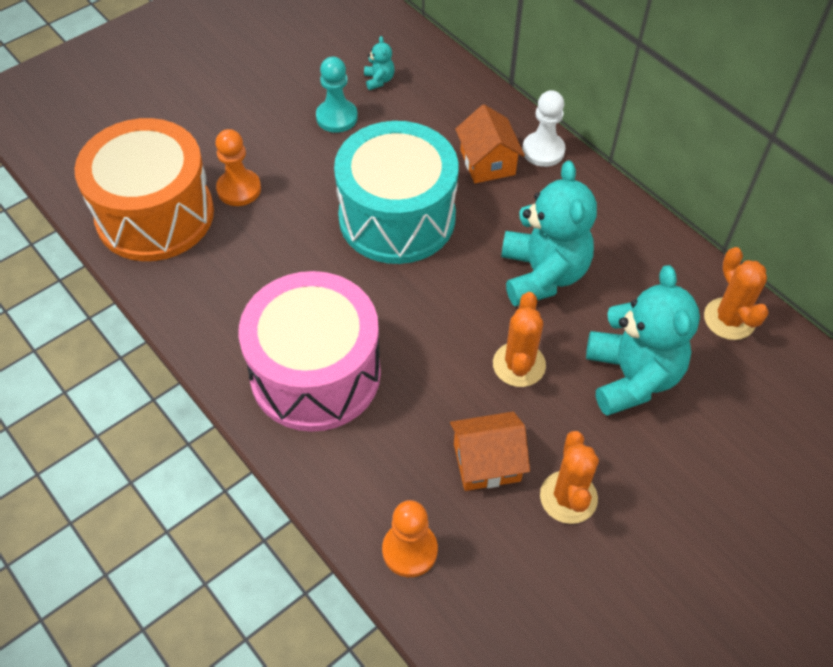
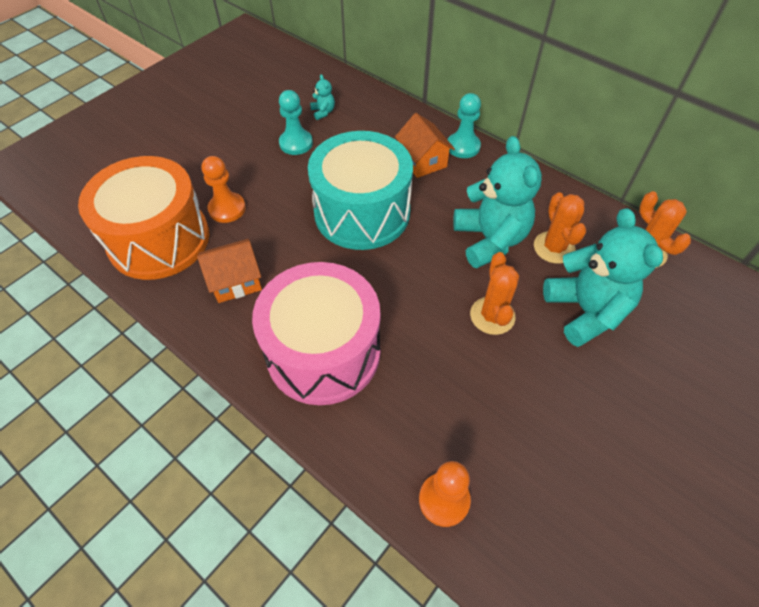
camera: 10 degrees left, 0 degrees up
orange house [450,412,530,491] -> orange house moved to [197,239,262,303]
white pawn [522,90,565,167] -> turquoise pawn [448,93,481,158]
orange cactus [540,431,599,524] -> orange cactus moved to [534,192,586,264]

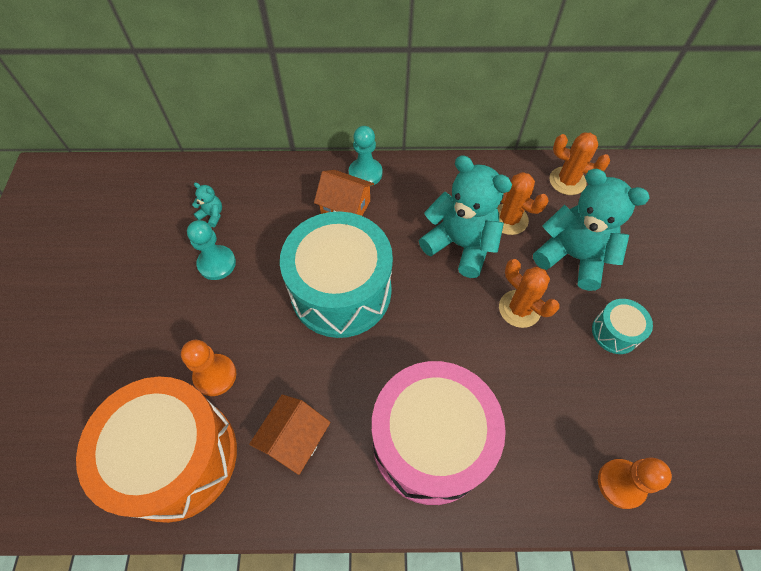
camera: 40 degrees left, 5 degrees up
none -> turquoise drum [592,299,653,354]

